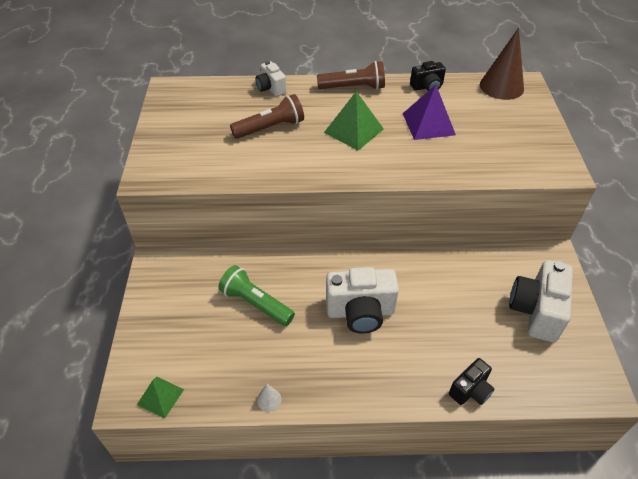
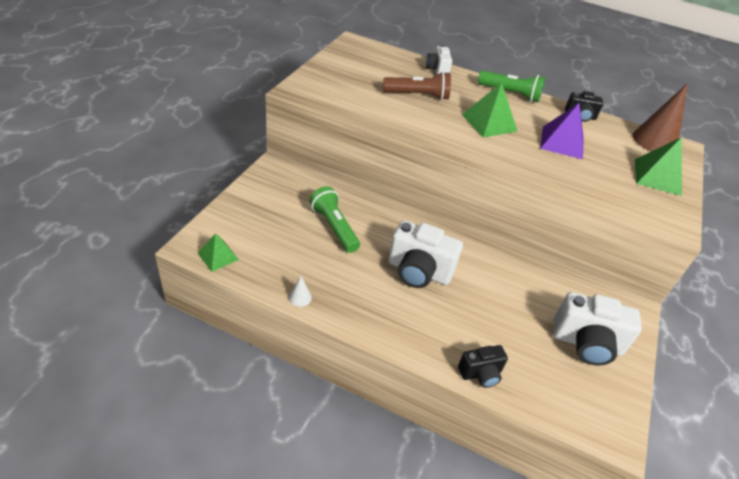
camera: 20 degrees right, 5 degrees down
brown flashlight [317,61,385,90] -> green flashlight [478,70,545,102]
white camera [509,260,573,342] -> white camera turned 120 degrees counterclockwise [553,292,642,365]
none -> green pyramid [635,137,682,196]

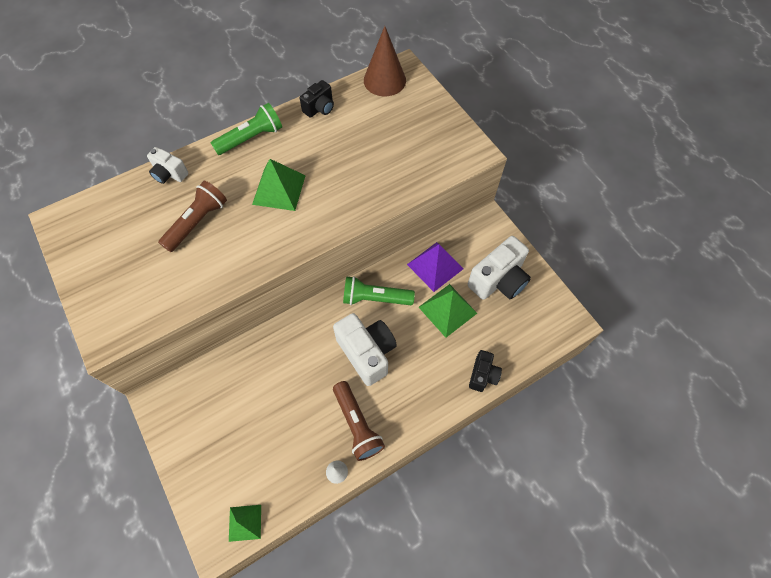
camera: 50 degrees left, 20 degrees up
green flashlight [309,186,360,253] -> green flashlight moved to [343,276,415,305]
white camera [388,220,463,288] -> white camera turned 90 degrees counterclockwise [333,313,397,386]
purple pyramid [540,103,584,159] -> purple pyramid moved to [407,242,463,292]
green pyramid [635,137,682,196] -> green pyramid moved to [419,284,477,338]
none -> brown flashlight [333,381,385,461]

